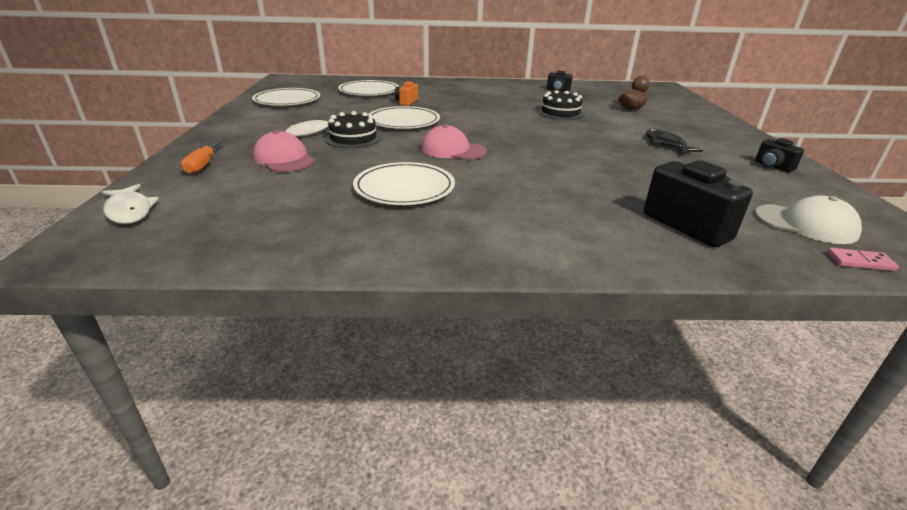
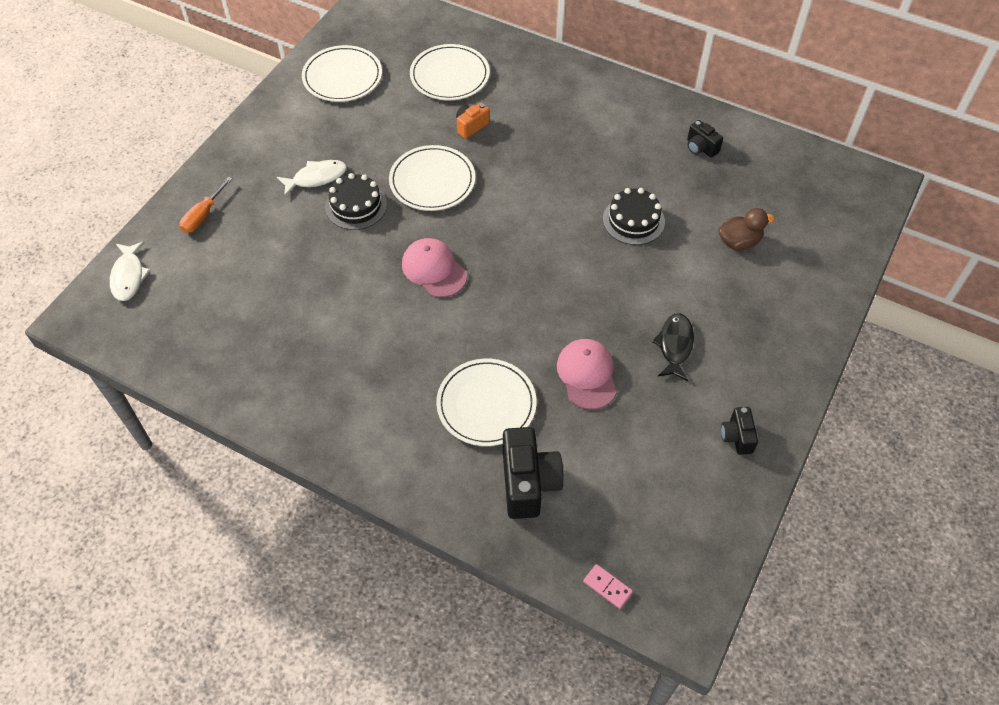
camera: 30 degrees right, 25 degrees up
pink cap [253,130,315,172] -> pink cap moved to [557,339,617,410]
white plate [353,162,455,205] -> white plate moved to [436,359,537,446]
white cap [755,195,862,244] -> none

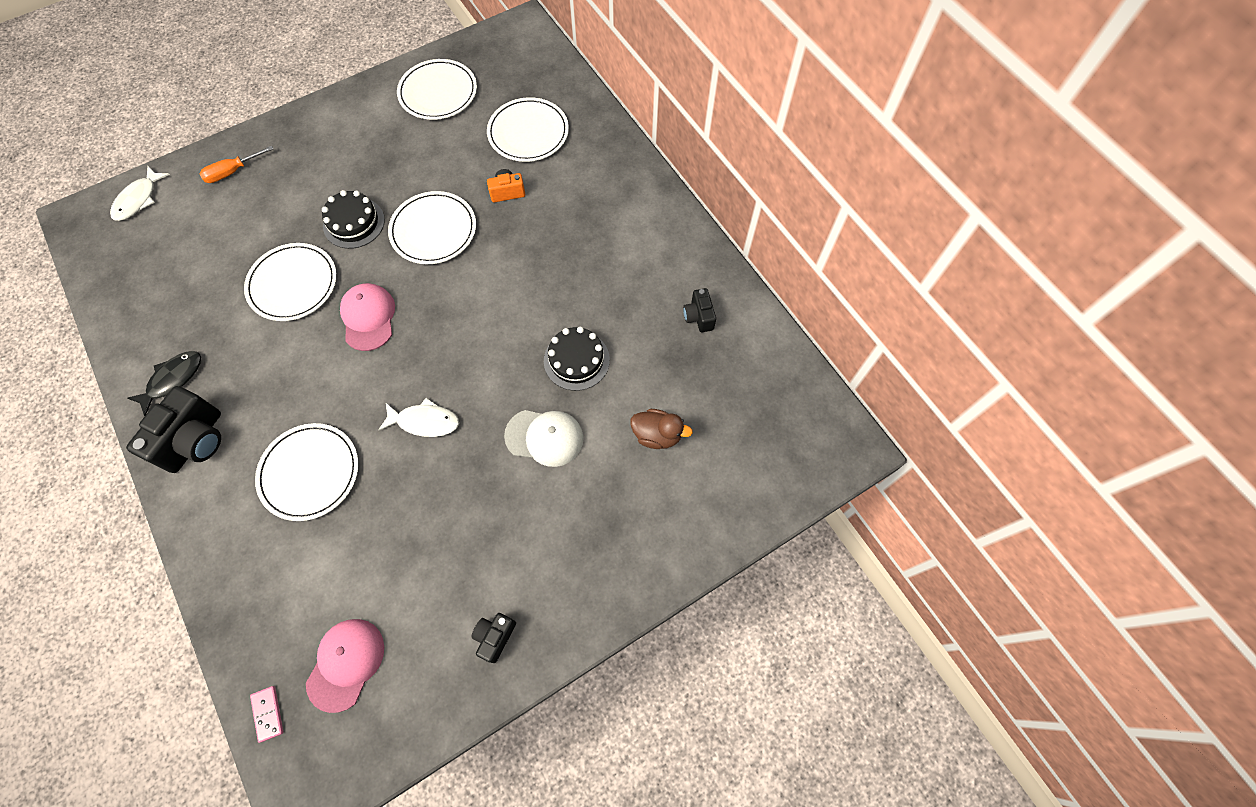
camera: 30 degrees right, 10 degrees up
white fish [277,160,347,196] -> white fish moved to [379,398,459,437]
black camera [503,427,564,519] -> black camera moved to [126,386,221,473]
pink cap [557,339,617,410] -> pink cap moved to [306,619,384,713]
black fish [652,313,694,381] -> black fish moved to [127,351,201,416]
none -> white plate [244,243,337,321]
none -> white cap [504,410,584,467]

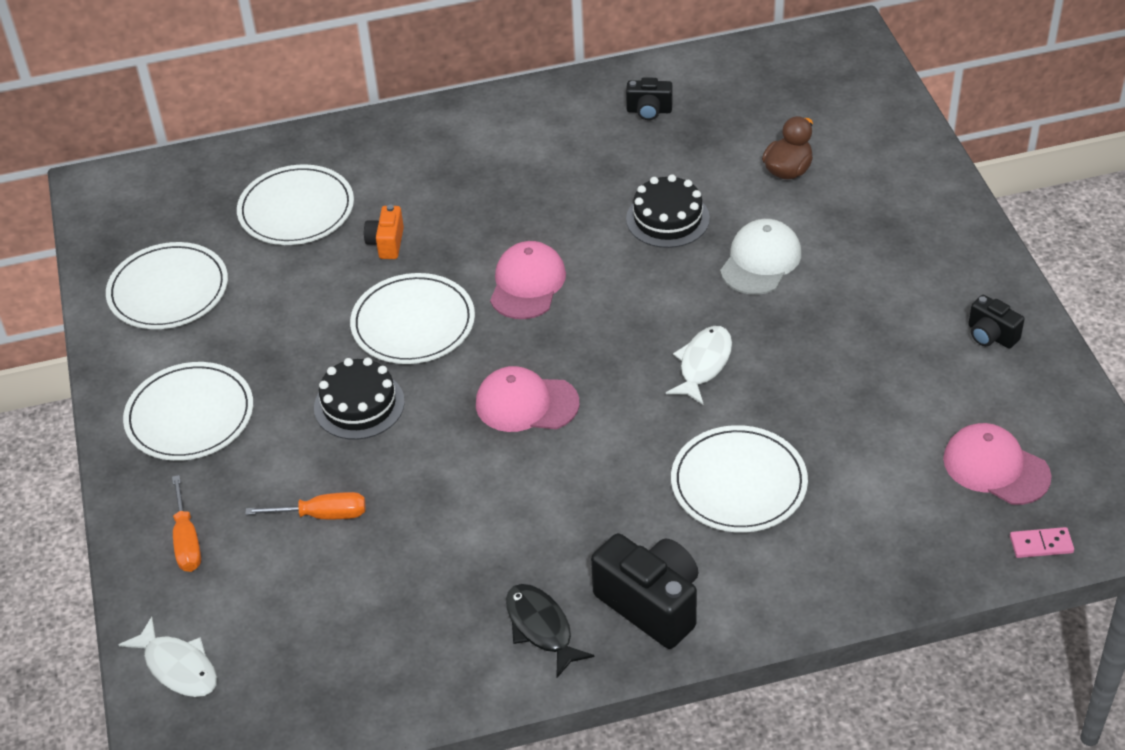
camera: 70 degrees left, 20 degrees down
white plate [244,243,337,321] -> white plate moved to [123,362,253,461]
none -> orange screwdriver [245,492,366,519]
none -> pink cap [490,241,566,319]

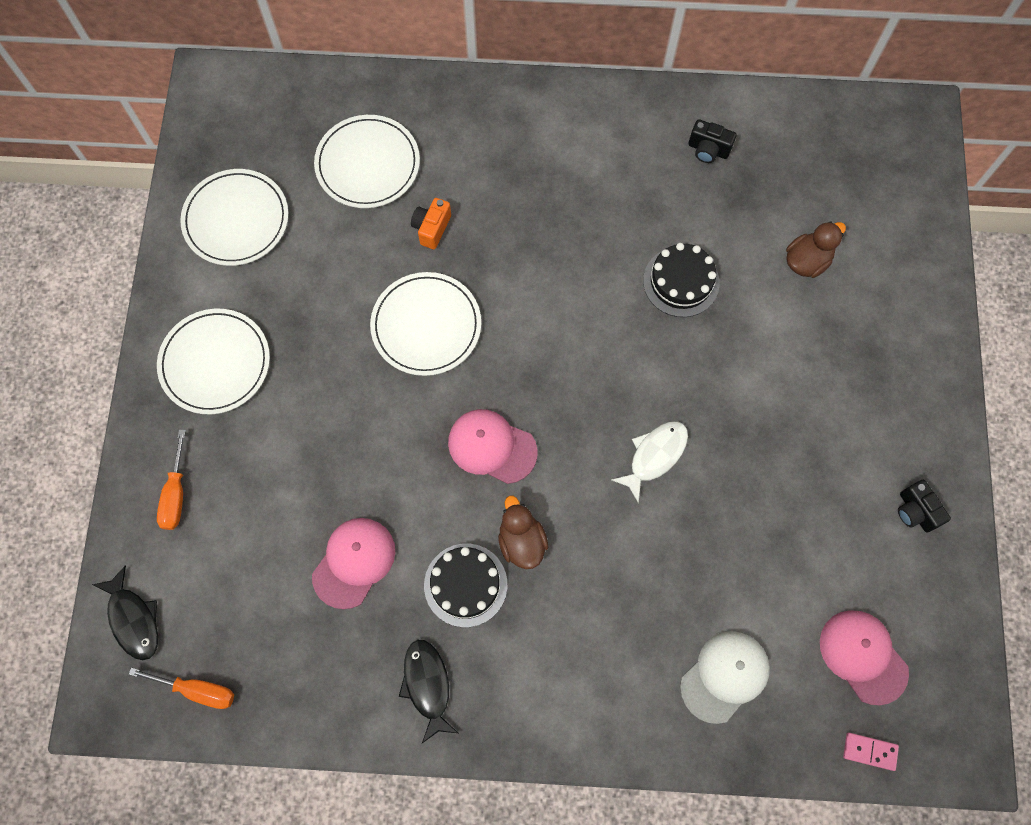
camera: 15 degrees right, 25 degrees up
white fish [119,617,217,697] -> black fish [92,565,158,660]
orange screwdriver [245,492,366,519] -> orange screwdriver moved to [129,667,234,709]
black cake [314,358,405,440] -> black cake moved to [424,544,507,627]
pink cap [490,241,566,319] -> pink cap moved to [312,518,395,609]
black camera [591,533,698,649] -> none
white plate [671,425,808,533] -> none
white cap [720,219,801,295] -> white cap moved to [680,631,770,724]
none -> brown duck [498,496,548,569]

